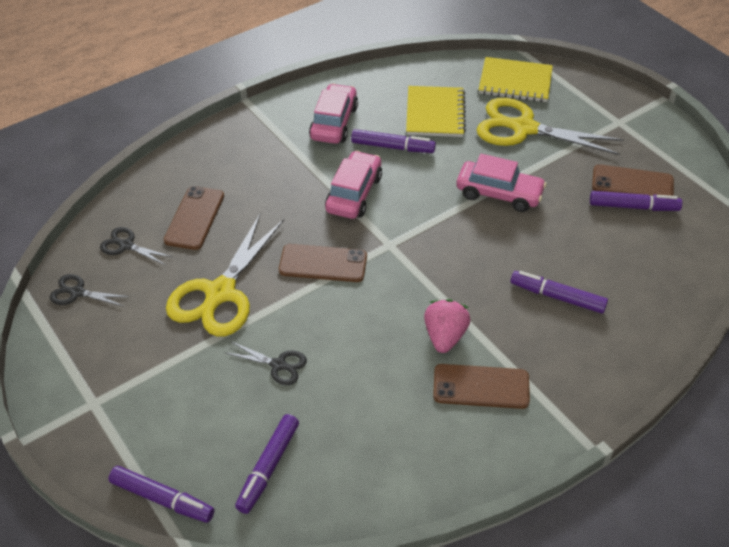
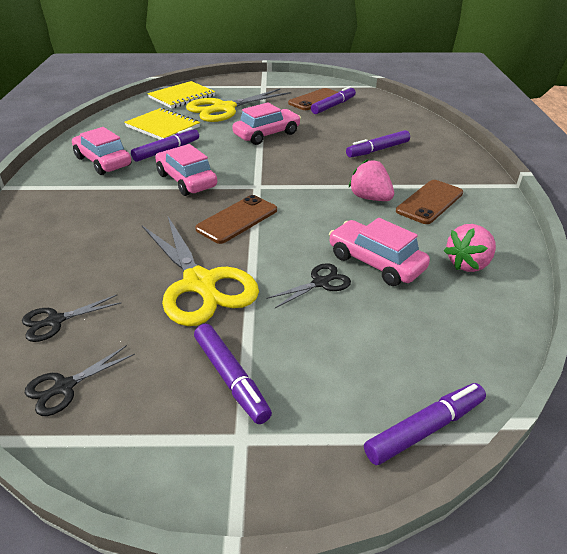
camera: 55 degrees left, 10 degrees down
brown phone [164,186,224,250] -> none
purple marker [235,414,299,514] -> purple marker moved to [194,324,272,424]
none -> pink car [329,218,430,286]
none -> pink strawberry [444,224,496,272]

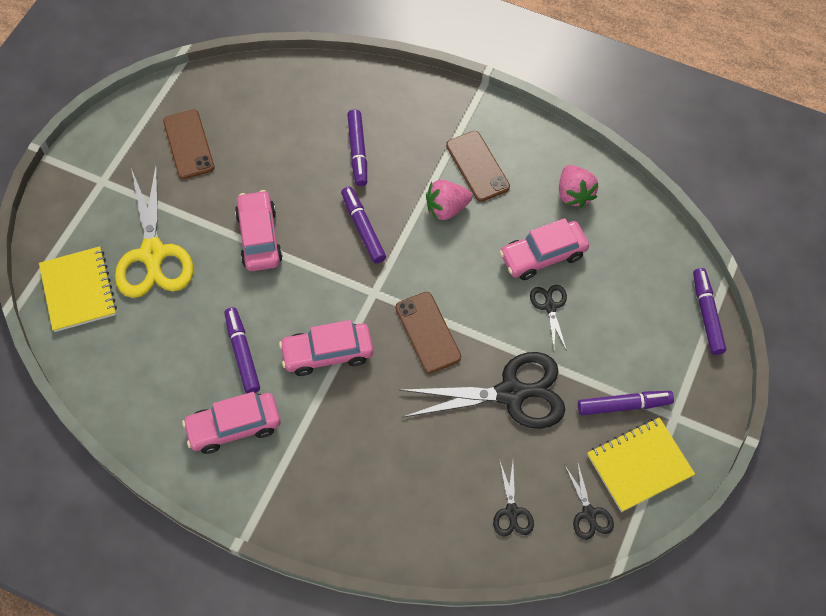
camera: 65 degrees left, 25 degrees up
yellow notebook [124,108,200,140] -> yellow notebook moved to [588,417,695,512]
yellow scissors [142,217,259,326] -> black scissors [400,352,565,429]
purple marker [311,86,356,114] -> purple marker moved to [341,187,386,263]

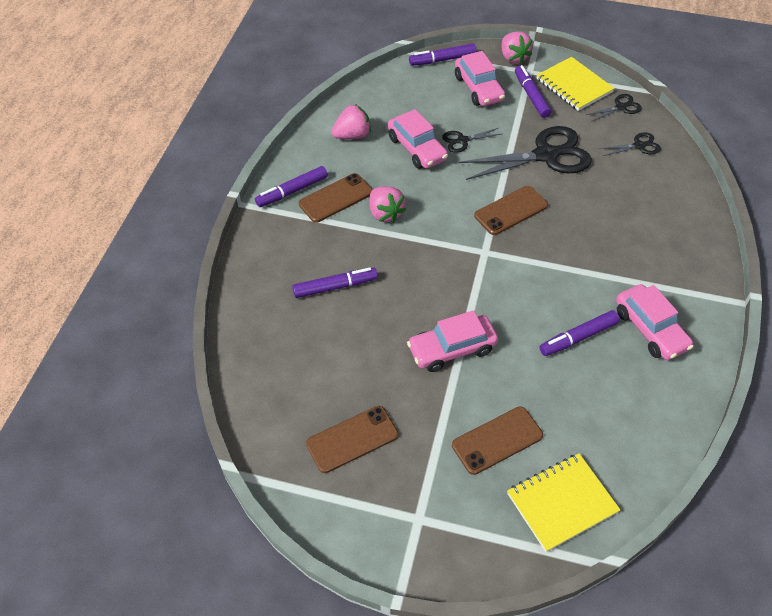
camera: 100 degrees left, 10 degrees down
yellow scissors [115,163,193,298] -> brown phone [452,406,543,475]
pink car [279,320,373,376] -> pink car moved to [455,51,505,106]
purple marker [341,187,386,263] -> purple marker moved to [255,166,328,207]
black scissors [400,352,565,429] -> black scissors turned 90 degrees clockwise [459,126,592,180]
none -> pink strawberry [501,31,533,65]

